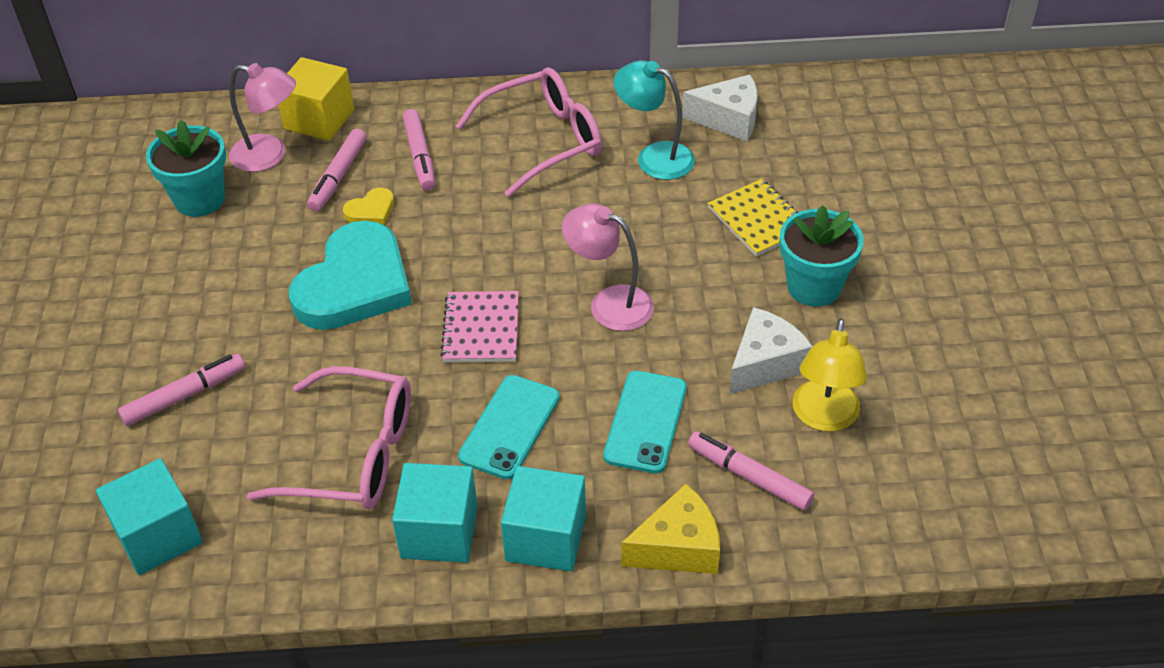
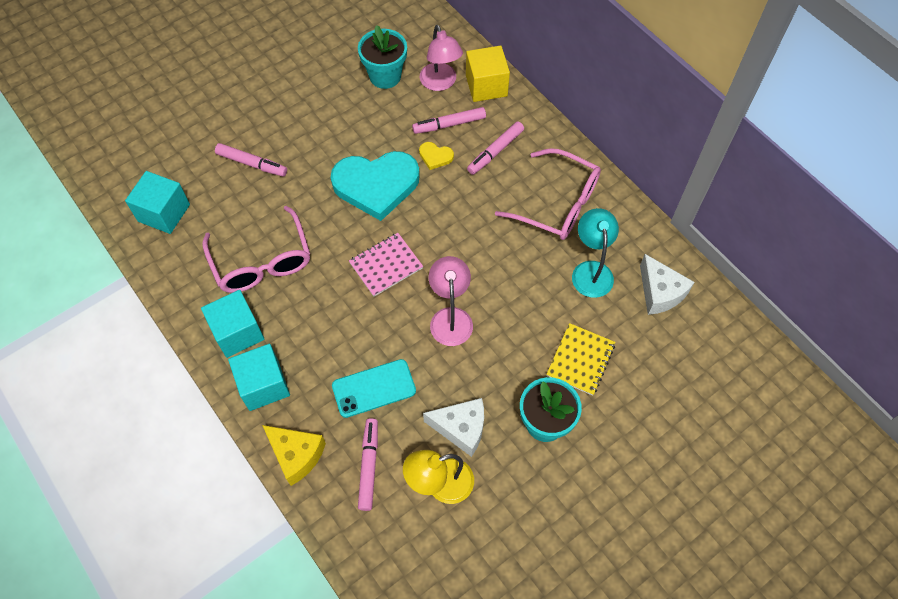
camera: 55 degrees right, 15 degrees up
turquoise phone [458,375,560,479] -> none

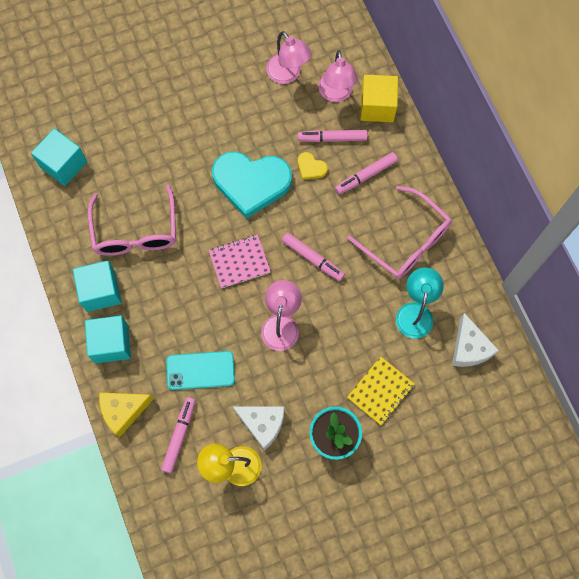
camera: 15 degrees right, 10 degrees up
pink marker [215,143,287,176] -> pink marker moved to [282,233,345,281]
yellow cheese [262,425,326,486] -> yellow cheese turned 105 degrees clockwise [99,393,154,437]
turquoise flower pot [358,25,407,89] -> pink lamp [266,31,311,84]

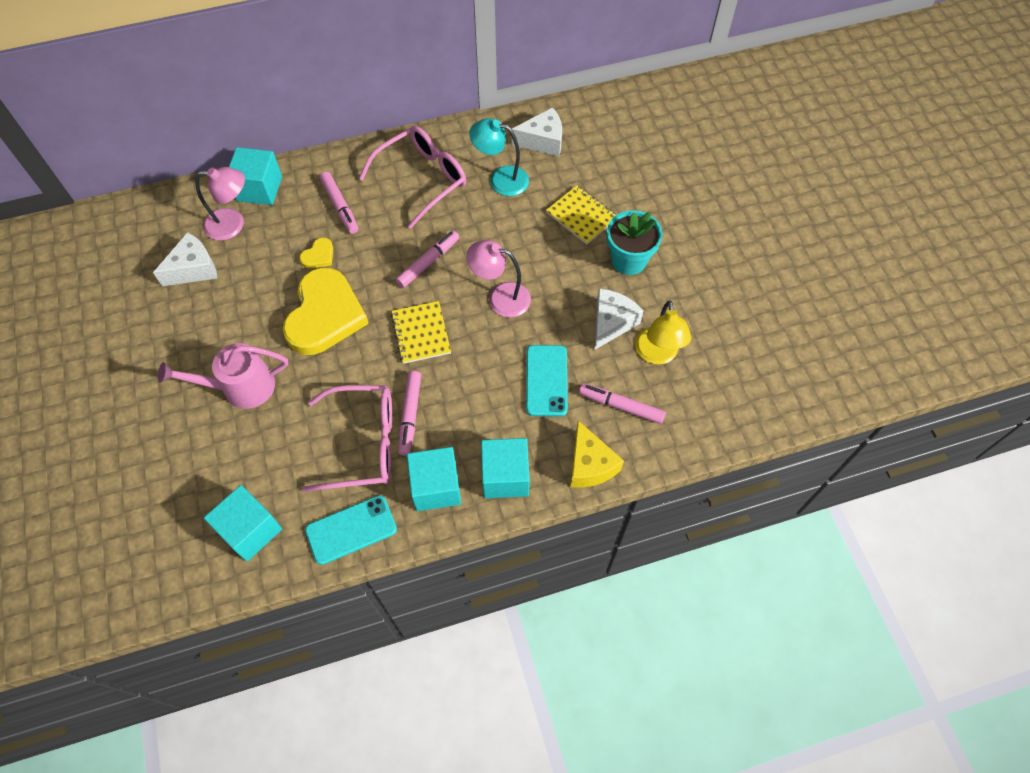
camera: 85 degrees left, 10 degrees down
pink notebook [209,234,271,288] -> yellow notebook [391,301,451,364]
turquoise heart [212,152,292,219] -> yellow heart [283,268,369,355]
pink lamp [266,31,311,84] -> white cheese [153,232,218,286]
pink marker [298,130,367,142] -> pink marker moved to [398,371,421,456]
yellow cube [360,75,398,122] -> turquoise cube [229,147,282,205]
none -> pink watering can [158,343,288,409]
none -> turquoise phone [305,495,397,565]

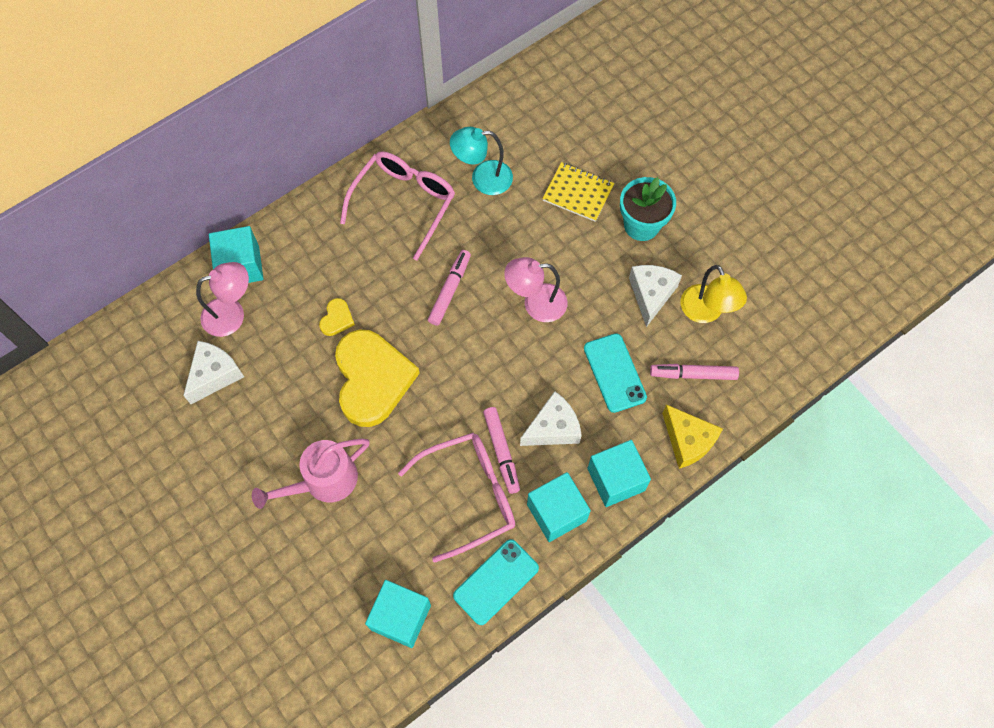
camera: 20 degrees left, 5 degrees up
pink marker [320,172,358,234] -> none
yellow notebook [391,301,451,364] -> none
white cheese [511,107,562,156] -> white cheese moved to [520,391,582,446]

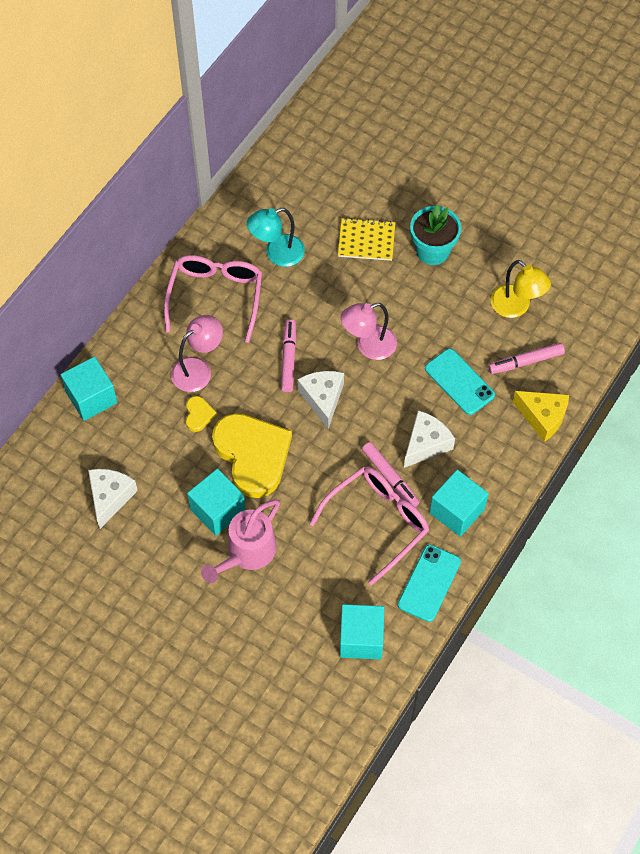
camera: 20 degrees left, 5 degrees down
pink lamp [196,262,249,337] -> pink lamp moved to [171,315,223,392]
turquoise cube [587,440,651,507] -> turquoise cube moved to [187,468,246,536]
white cheese [629,265,682,327] -> white cheese moved to [297,371,344,429]

